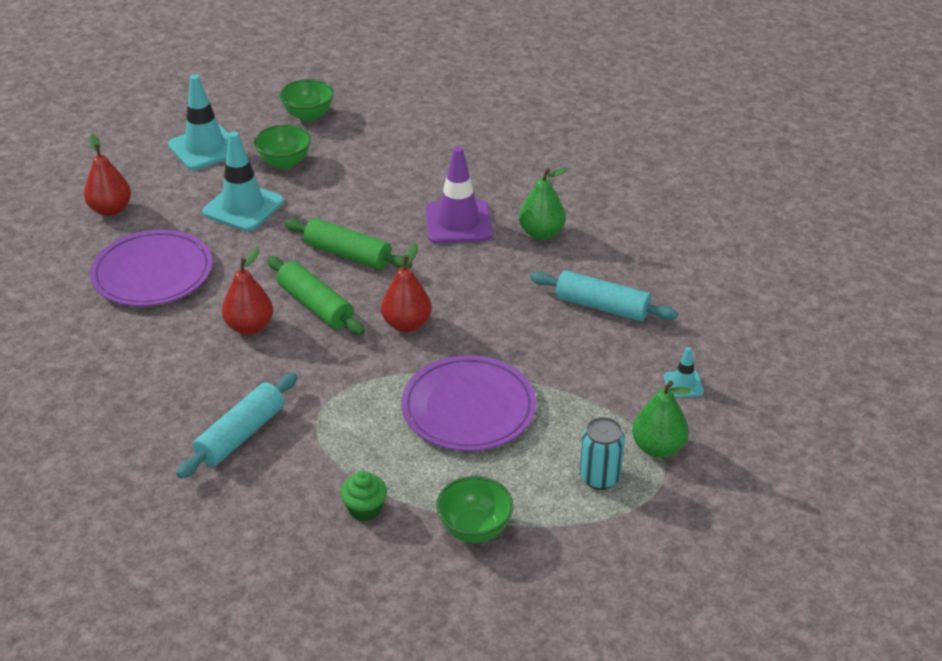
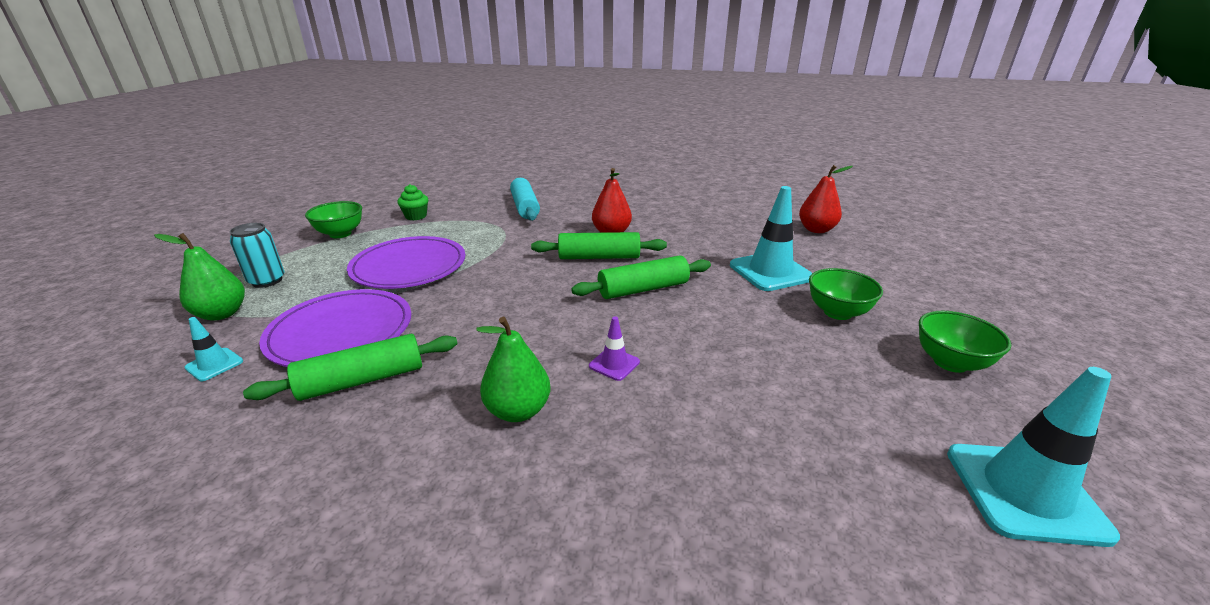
camera: 130 degrees right, 10 degrees down
purple plate [90,230,212,306] -> purple plate moved to [259,289,411,367]
turquoise traffic cone [168,74,229,170] -> turquoise traffic cone moved to [947,367,1120,547]
red pear [381,243,432,332] -> none
purple traffic cone [425,146,493,243] -> purple traffic cone [589,316,640,381], size x0.48
turquoise rolling pin [531,270,678,321] -> green rolling pin [243,334,458,401]

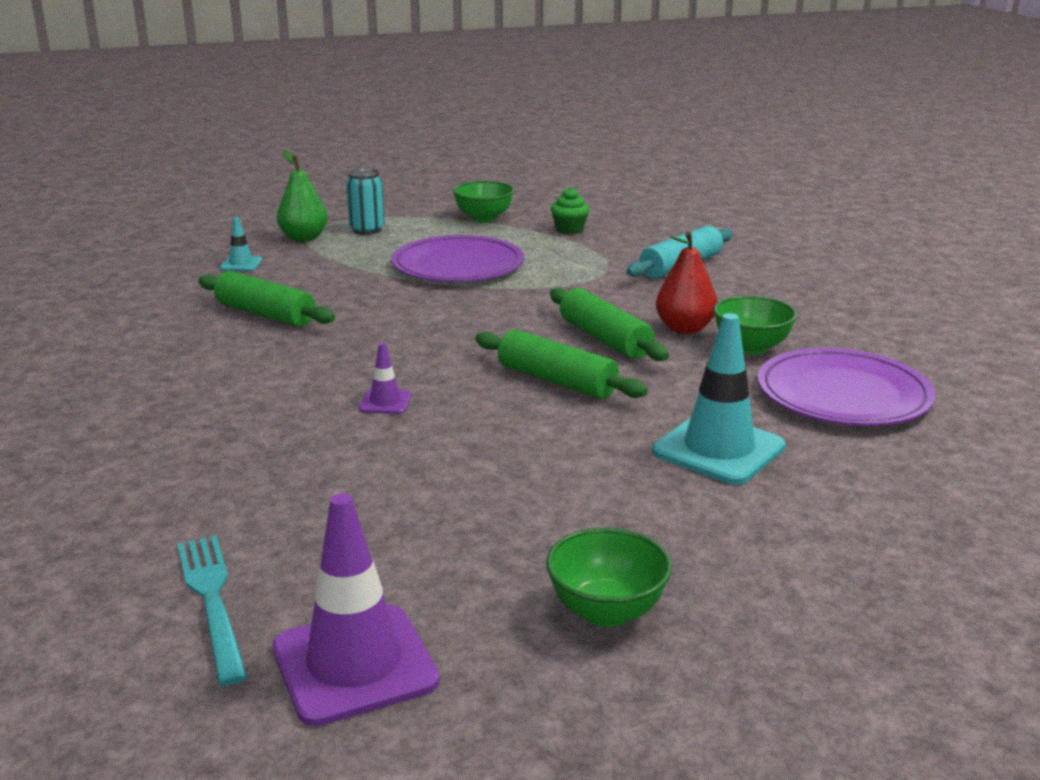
camera: 60 degrees right, 5 degrees down
purple plate [259,289,411,367] -> purple plate moved to [758,348,936,426]
green pear [476,317,550,422] -> none
red pear [799,165,853,233] -> none
green bowl [809,268,883,320] -> green bowl moved to [713,296,797,355]
turquoise traffic cone [947,367,1120,547] -> purple traffic cone [272,493,440,726]
none -> turquoise fork [177,536,248,686]

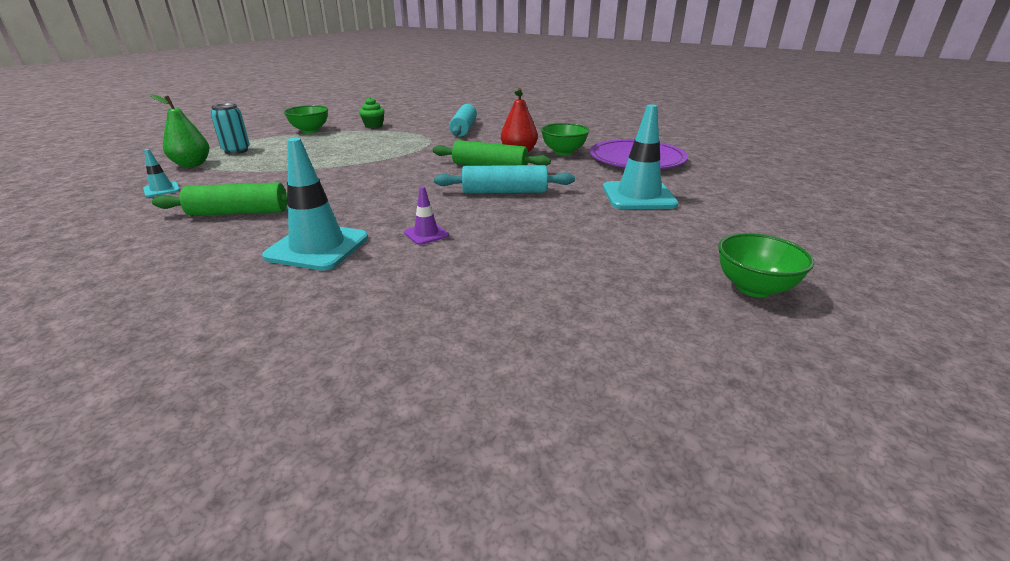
camera: 40 degrees left, 5 degrees up
turquoise fork [177,536,248,686] -> none
purple traffic cone [272,493,440,726] -> none
purple plate [391,235,524,282] -> none
green rolling pin [475,329,648,399] -> turquoise rolling pin [434,165,575,193]
none -> turquoise traffic cone [262,138,368,271]

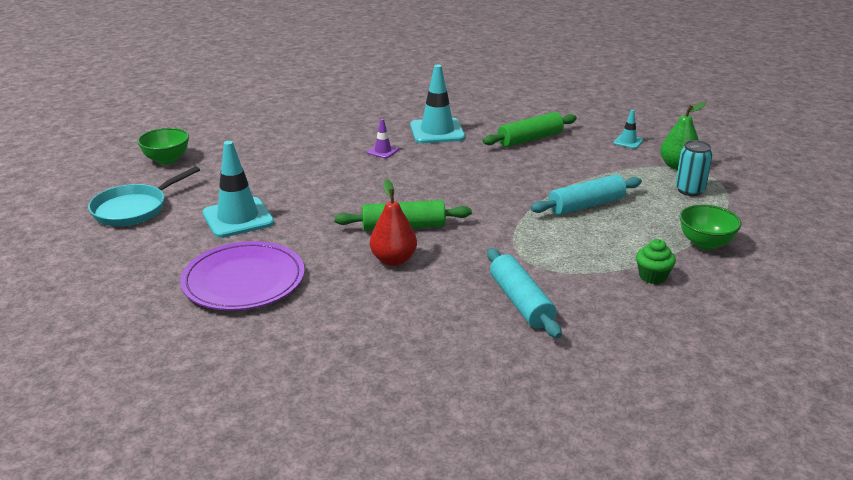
camera: 155 degrees right, 0 degrees up
turquoise rolling pin [434,165,575,193] -> turquoise rolling pin moved to [531,174,642,215]
green bowl [541,123,589,155] -> none
none -> turquoise pan [88,166,200,226]

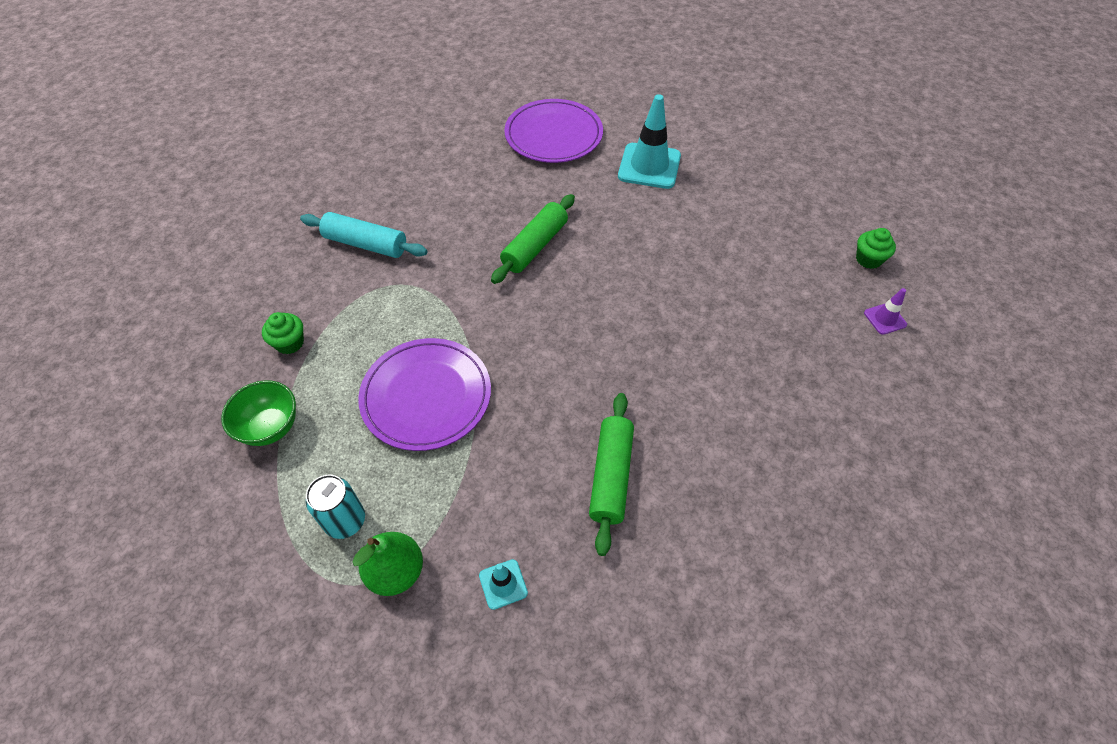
camera: 130 degrees right, 25 degrees up
turquoise pan [88,166,200,226] -> none
green bowl [137,128,189,165] -> none
purple traffic cone [367,119,399,159] -> purple traffic cone moved to [864,288,907,335]
red pear [370,179,417,266] -> none
turquoise traffic cone [410,65,465,143] -> none
turquoise rolling pin [531,174,642,215] -> purple plate [358,338,491,451]
none -> green cupcake [856,228,896,269]

